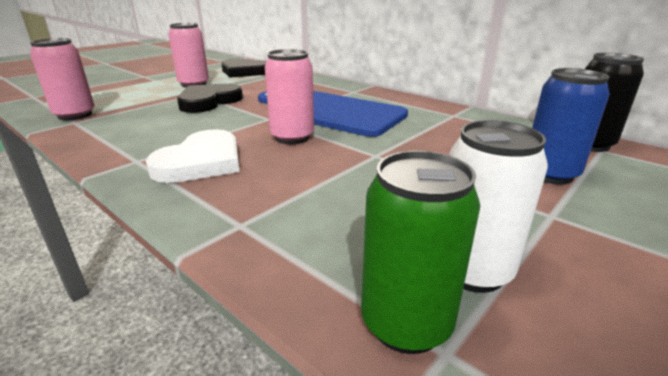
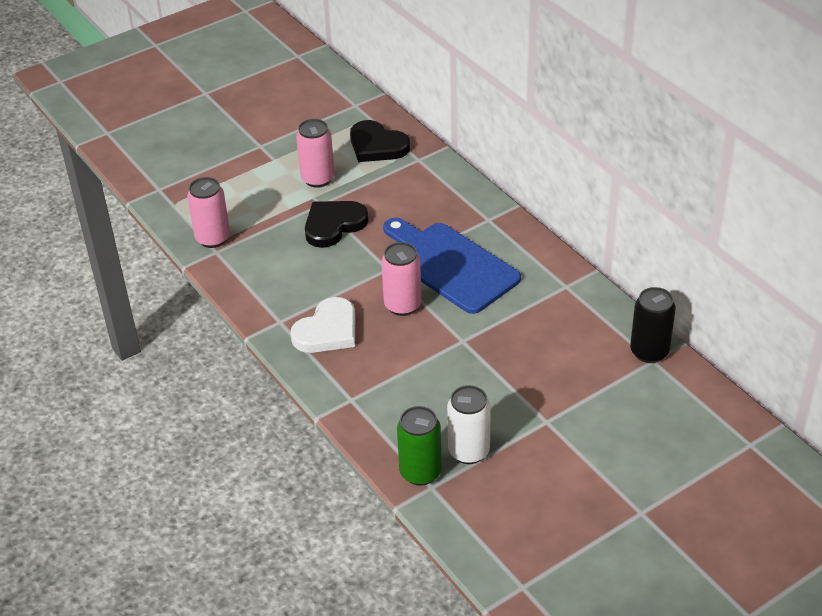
camera: 15 degrees right, 15 degrees up
blue can [532,68,610,185] -> none

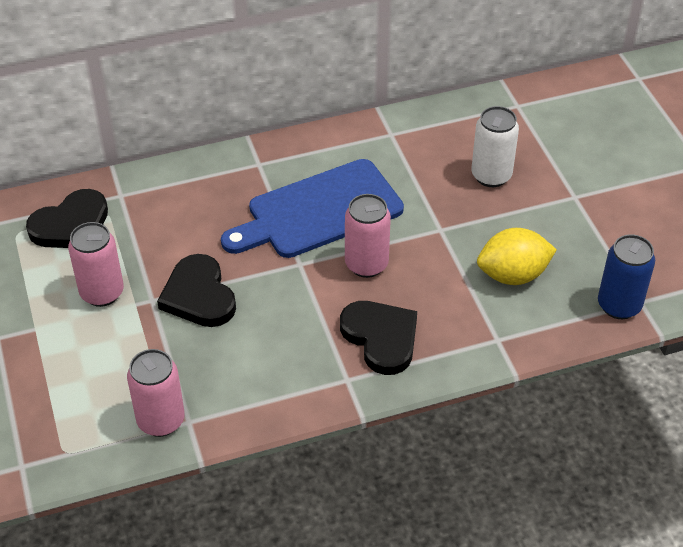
camera: 75 degrees left, 5 degrees up
white heart [290,297,355,353] -> black heart [340,301,417,375]
green can [397,406,442,486] -> blue can [598,234,655,319]
white can [447,385,491,464] -> white can moved to [471,106,519,187]
black can [630,287,676,363] -> none
none -> yellow lemon [477,228,557,285]

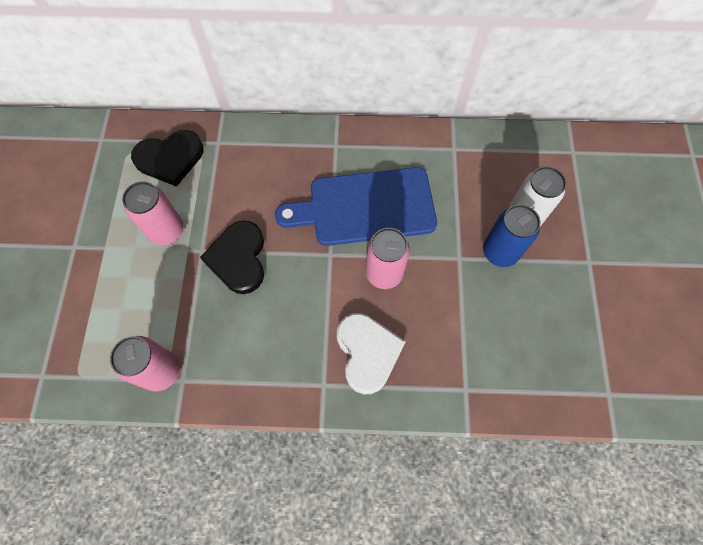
camera: 20 degrees right, 20 degrees up
black heart [340,301,417,375] -> white heart [337,313,406,394]
yellow lemon [477,228,557,285] -> none
blue can [598,234,655,319] -> blue can moved to [483,204,540,267]

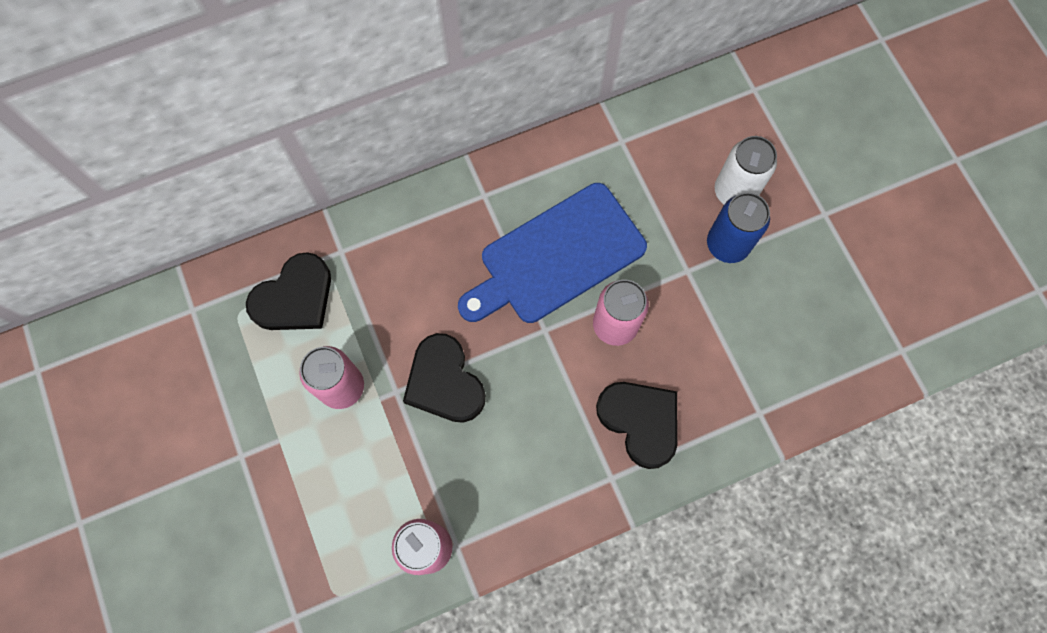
camera: 25 degrees left, 5 degrees up
white heart [337,313,406,394] -> black heart [596,382,678,469]

